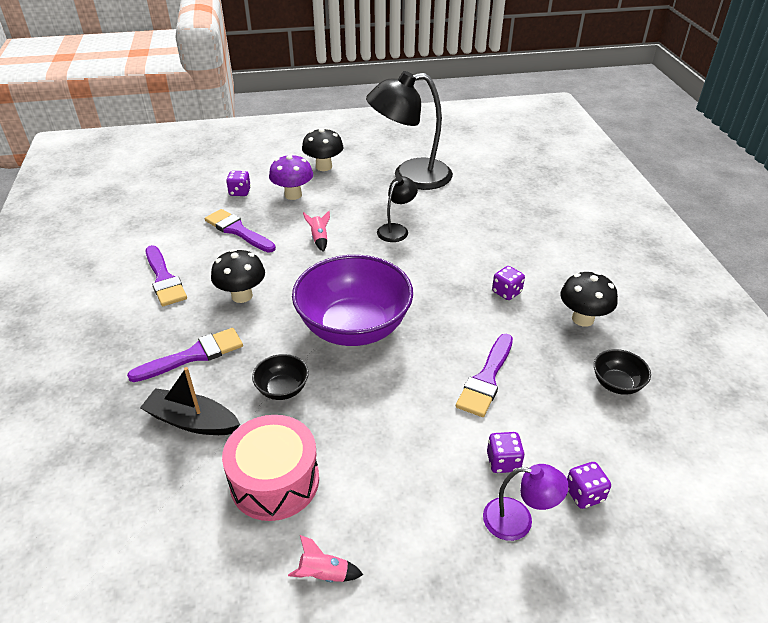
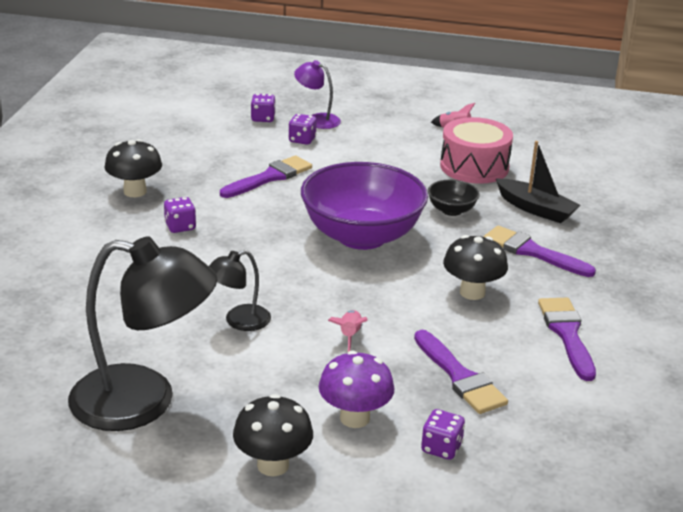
camera: 160 degrees left, 10 degrees down
purple brush [127,328,243,382] -> purple brush turned 45 degrees clockwise [484,226,596,277]
black bowl [594,349,651,395] -> none

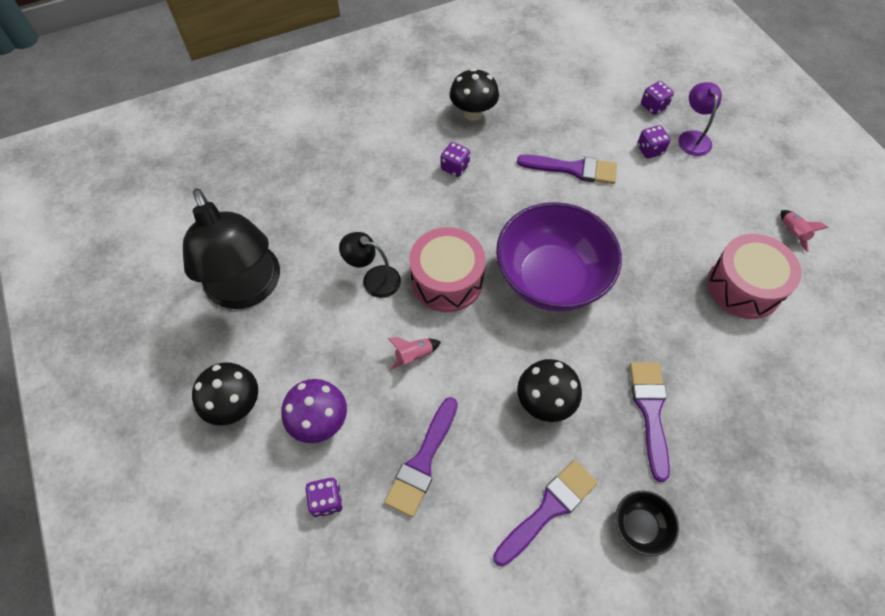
camera: 55 degrees right, 30 degrees up
black bowl [428,180,480,216] -> black bowl moved to [615,491,679,556]
black boat [496,141,581,223] -> none
none -> pink drum [409,227,486,312]

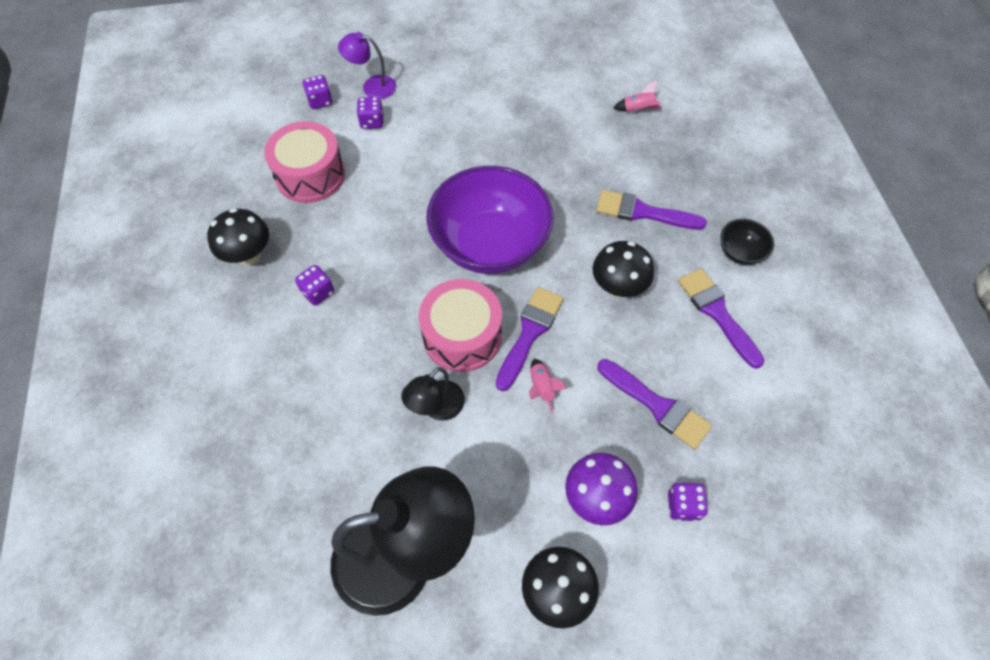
camera: 75 degrees left, 0 degrees up
purple brush [517,155,617,184] -> purple brush moved to [496,287,564,391]
pink drum [707,234,801,319] -> pink drum moved to [264,121,345,203]
pink rocket [781,210,829,252] -> pink rocket moved to [613,80,662,112]

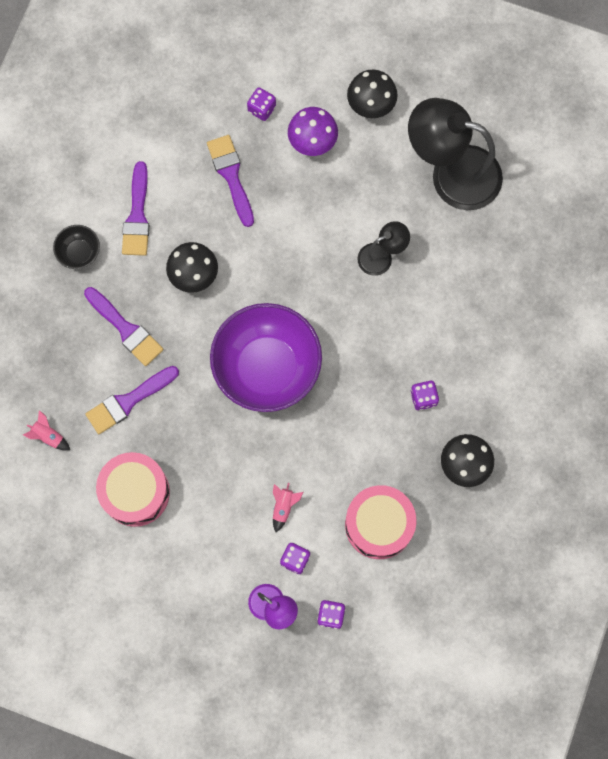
camera: 150 degrees left, 15 degrees up
pink drum [419,279,502,372] -> pink drum moved to [96,452,170,527]
purple brush [496,287,564,391] -> purple brush moved to [85,366,179,434]
pink rocket [529,359,567,414] -> pink rocket moved to [273,483,303,532]

